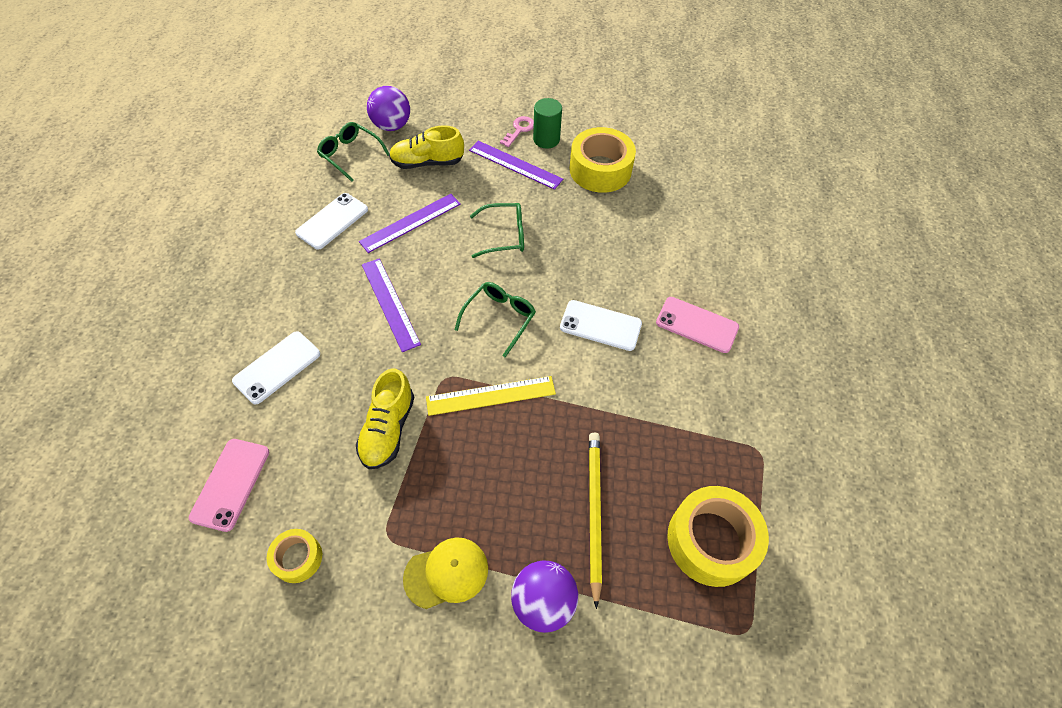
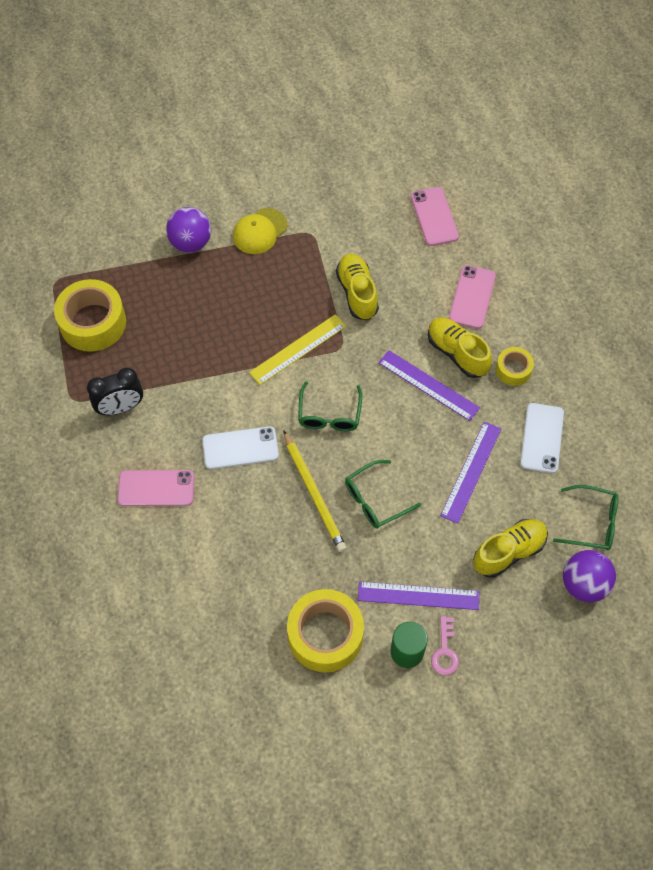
camera: 155 degrees right, 5 degrees up
white phone [232,331,320,405] -> pink phone [449,265,496,329]
yellow tape [267,529,322,583] -> yellow tape moved to [496,347,534,386]
yellow pencil [589,433,602,609] -> yellow pencil moved to [283,430,347,552]
none -> black clock [87,368,143,415]
none -> yellow shoe [428,317,492,378]

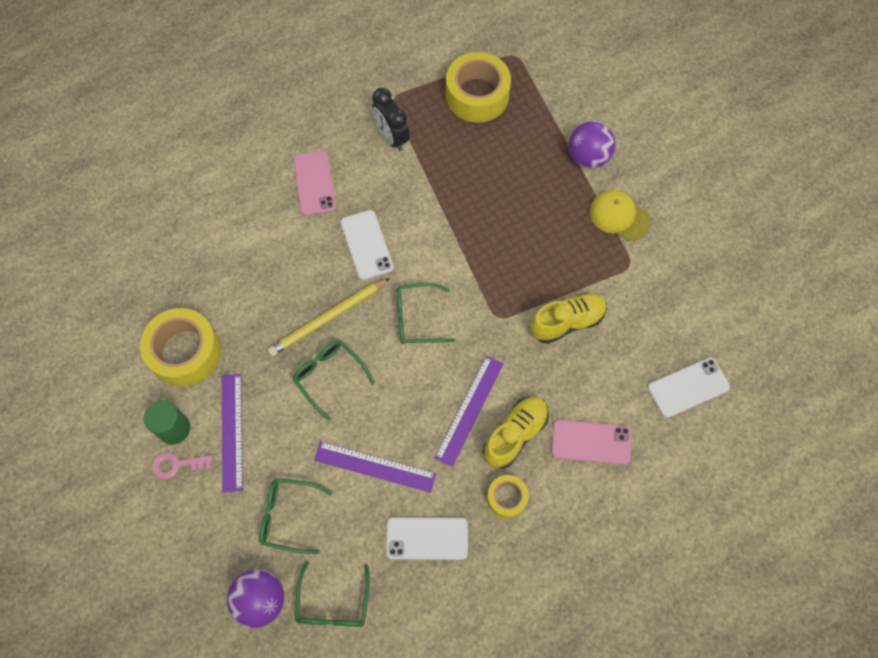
camera: 80 degrees right, 5 degrees up
yellow ruler [249,314,346,385] -> none
pink phone [411,187,459,246] -> white phone [648,357,730,418]
yellow shoe [473,519,548,578] -> green glasses [259,478,332,554]

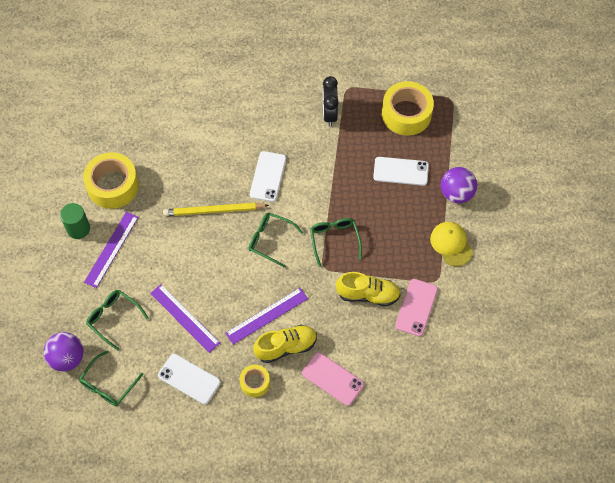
camera: 30 degrees right, 5 degrees down
pink key [152,452,212,479] -> none
green glasses [292,340,375,421] -> green glasses moved to [310,218,362,267]
pink phone [293,151,336,216] -> pink phone moved to [395,279,438,336]
white phone [648,357,730,418] -> white phone moved to [373,157,429,186]

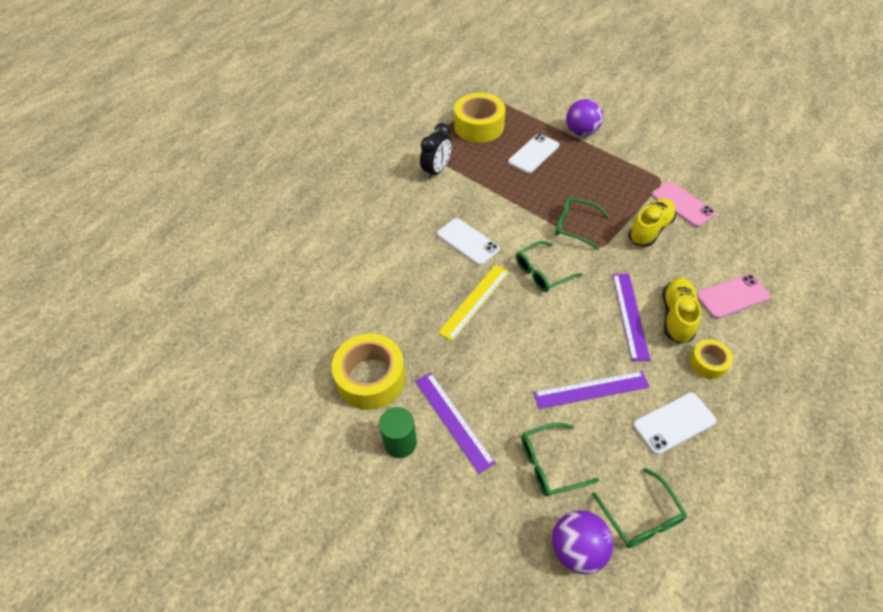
camera: 55 degrees left, 10 degrees down
yellow pencil [163,203,269,216] -> yellow ruler [438,265,509,341]
black clock [323,76,339,126] -> black clock turned 90 degrees counterclockwise [420,123,452,180]
yellow cap [430,222,473,266] -> none

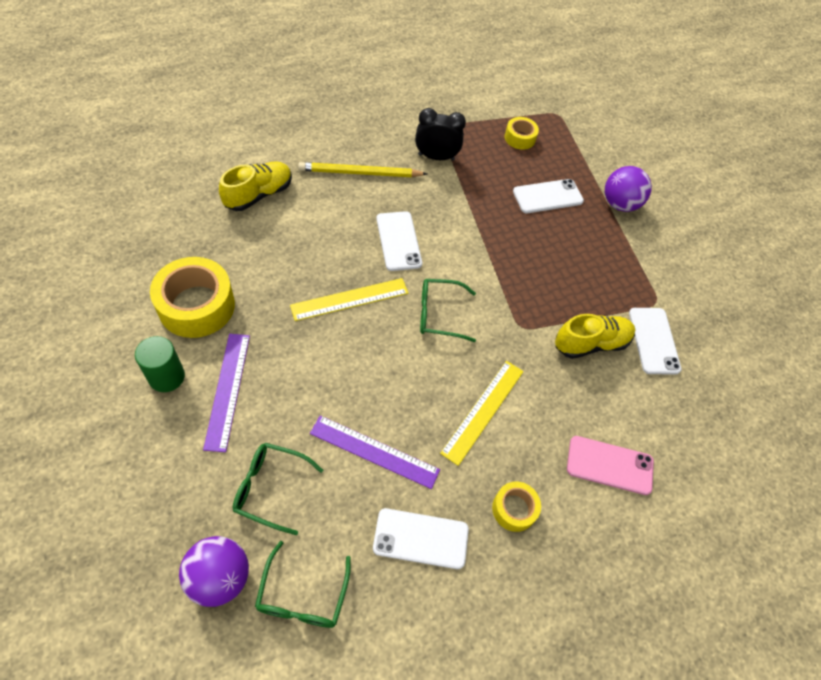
camera: 25 degrees right, 5 degrees up
black clock [420,123,452,180] -> black clock turned 150 degrees counterclockwise [415,108,466,161]
yellow tape [454,93,505,143] -> yellow tape [505,117,539,150], size x0.53
green glasses [555,197,609,250] -> none
purple ruler [612,274,650,361] -> yellow ruler [440,361,524,466]
pink phone [652,182,716,227] -> white phone [629,308,682,374]
yellow shoe [662,278,701,344] -> yellow shoe moved to [219,161,292,211]
none -> yellow pencil [298,162,427,177]

